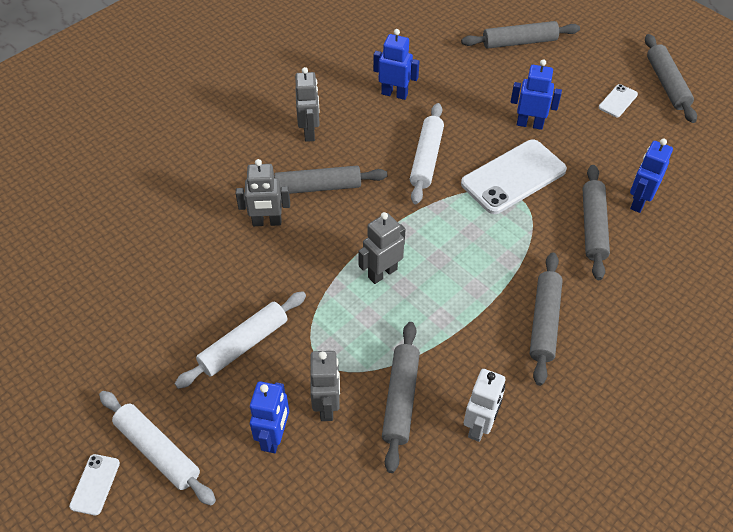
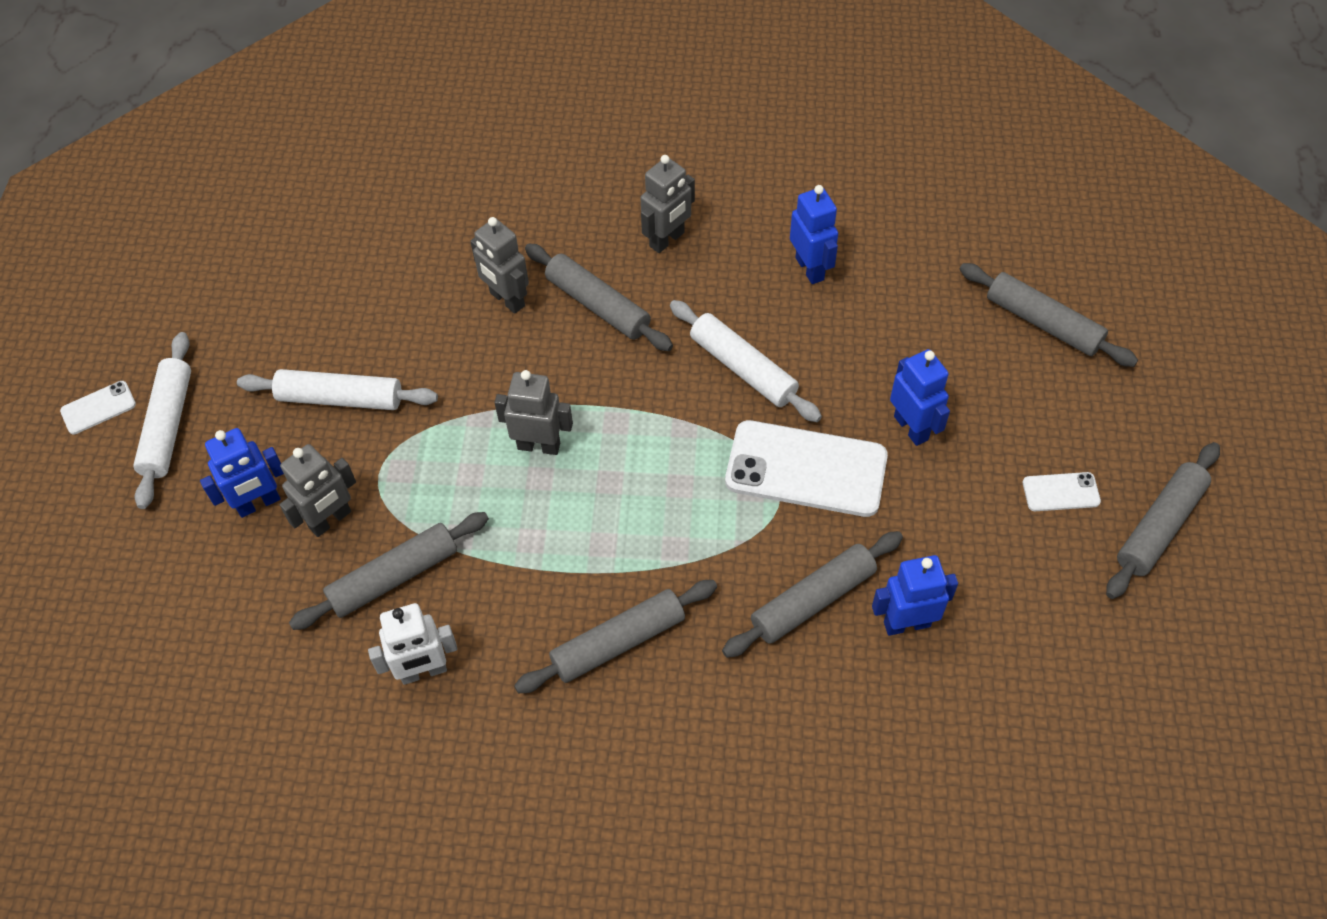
camera: 50 degrees right, 5 degrees up
white rolling pin [410,103,444,204] -> white rolling pin turned 75 degrees clockwise [670,300,822,422]

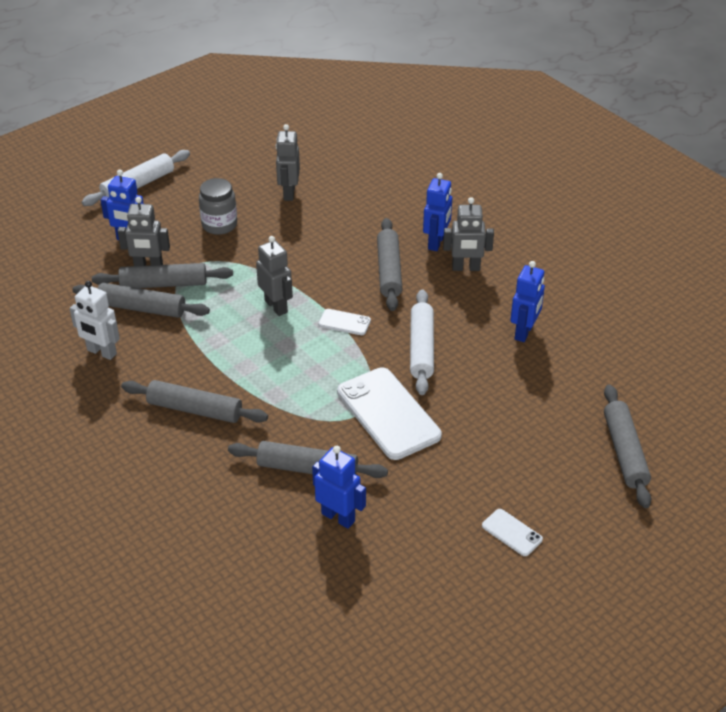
camera: 45 degrees right, 15 degrees down
white phone [60,381,136,434] -> white phone moved to [318,309,371,335]
white rolling pin [237,369,438,410] -> grey jar [199,178,237,235]
grey robot [470,217,529,314] -> grey robot moved to [276,124,300,201]
blue robot [890,349,950,446] -> blue robot moved to [423,173,452,251]
grey rolling pin [1106,442,1220,599] -> grey rolling pin moved to [92,263,233,288]

